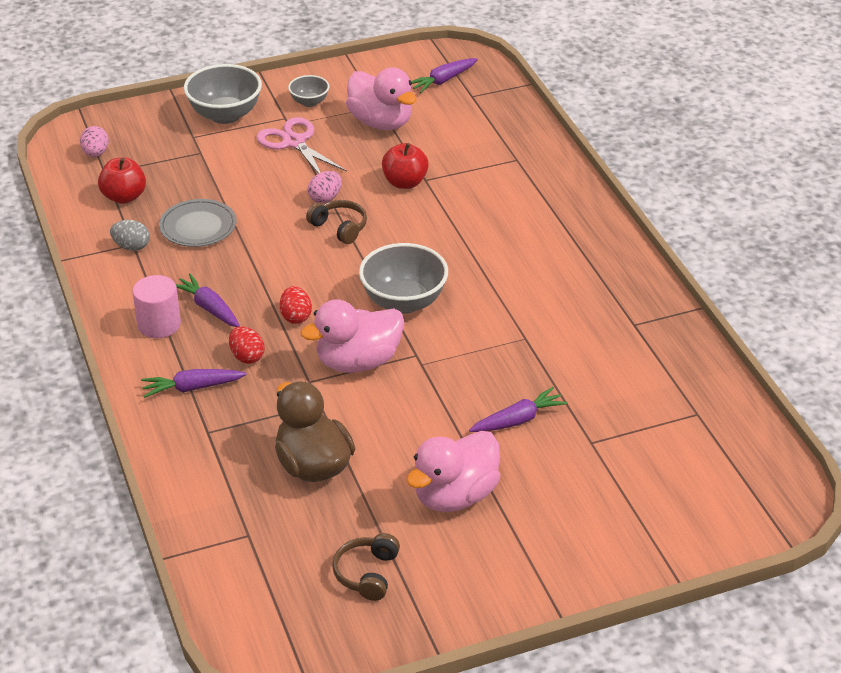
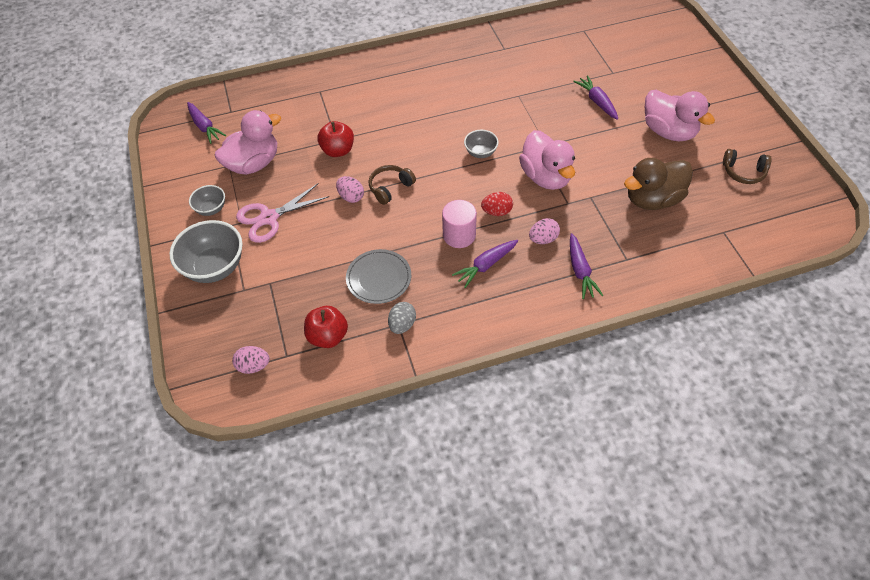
camera: 85 degrees left, 15 degrees up
pink cylinder [132,275,181,338] -> pink cylinder moved to [442,200,477,248]
red egg [229,326,264,364] -> pink egg [529,218,560,244]
grey bowl [359,243,448,314] -> grey bowl [464,130,499,158], size x0.54

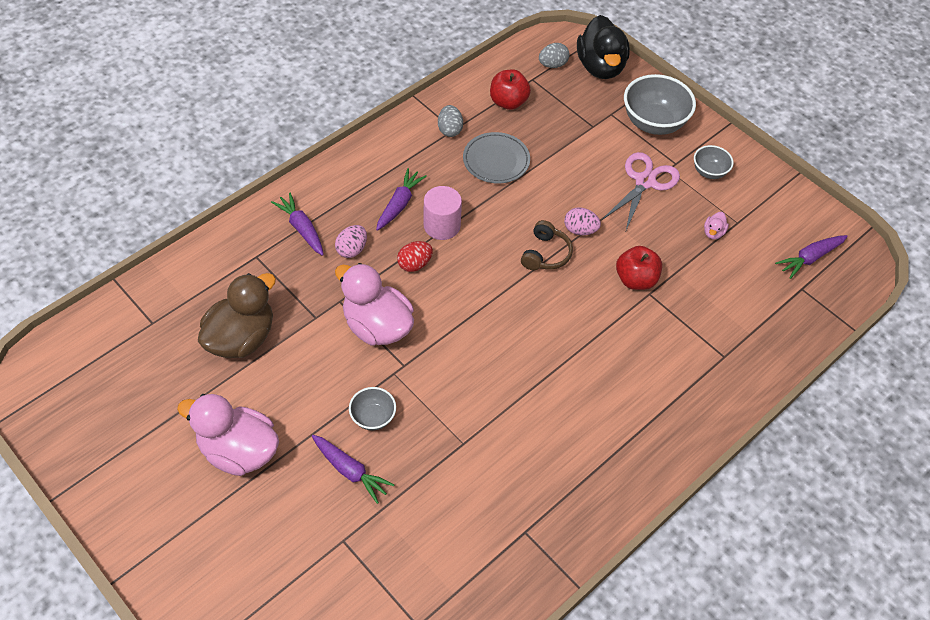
camera: 150 degrees right, 0 degrees up
purple carrot [187,102,226,144] -> purple carrot turned 60 degrees counterclockwise [775,235,848,279]
pink duck [215,110,281,175] -> pink duck [704,212,729,239], size x0.40
pink egg [232,346,270,374] -> grey egg [539,43,570,68]
grey bowl [464,130,499,158] -> grey bowl moved to [349,387,396,430]
brown headphones [723,149,772,184] -> none
none -> black duck [577,15,630,79]

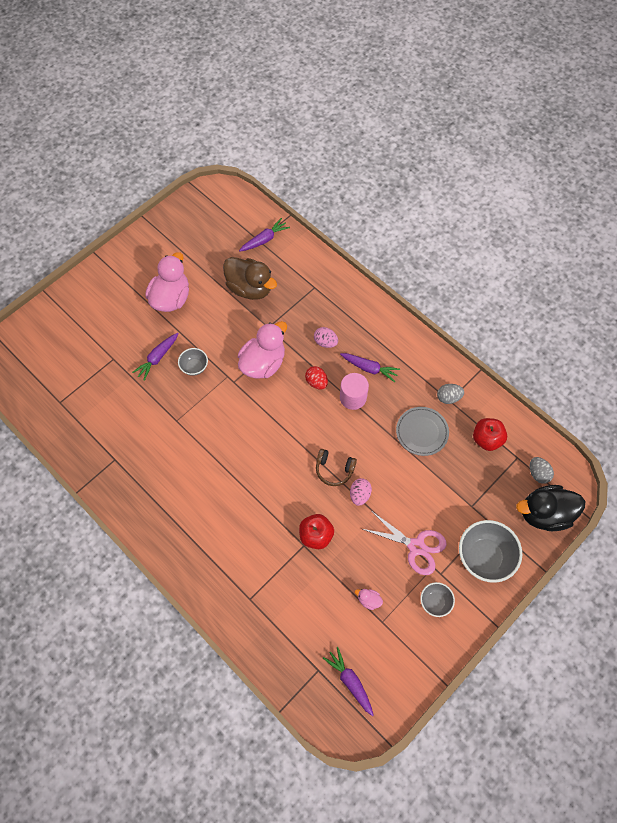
camera: 90 degrees right, 10 degrees up
purple carrot [271,193,324,256] -> purple carrot moved to [239,218,290,251]

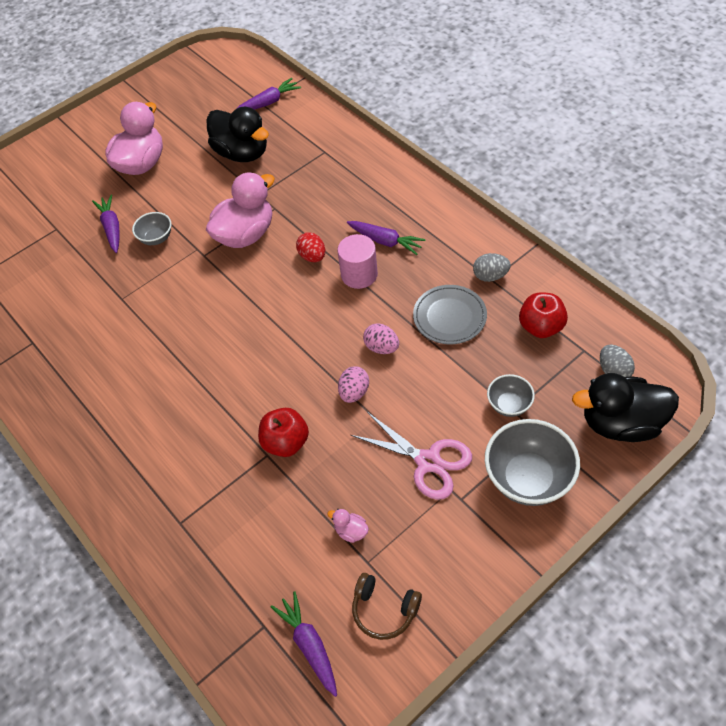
camera: 10 degrees right, 10 degrees down
purple carrot [132,333,179,381] -> purple carrot turned 120 degrees clockwise [92,195,120,253]
brown duck [223,257,277,300] -> black duck [206,107,269,162]
pink egg [314,327,338,348] -> pink egg moved to [363,323,399,354]
brown headphones [316,449,357,486] -> brown headphones moved to [352,573,422,640]
grey bowl [420,582,455,617] -> grey bowl moved to [487,374,535,417]

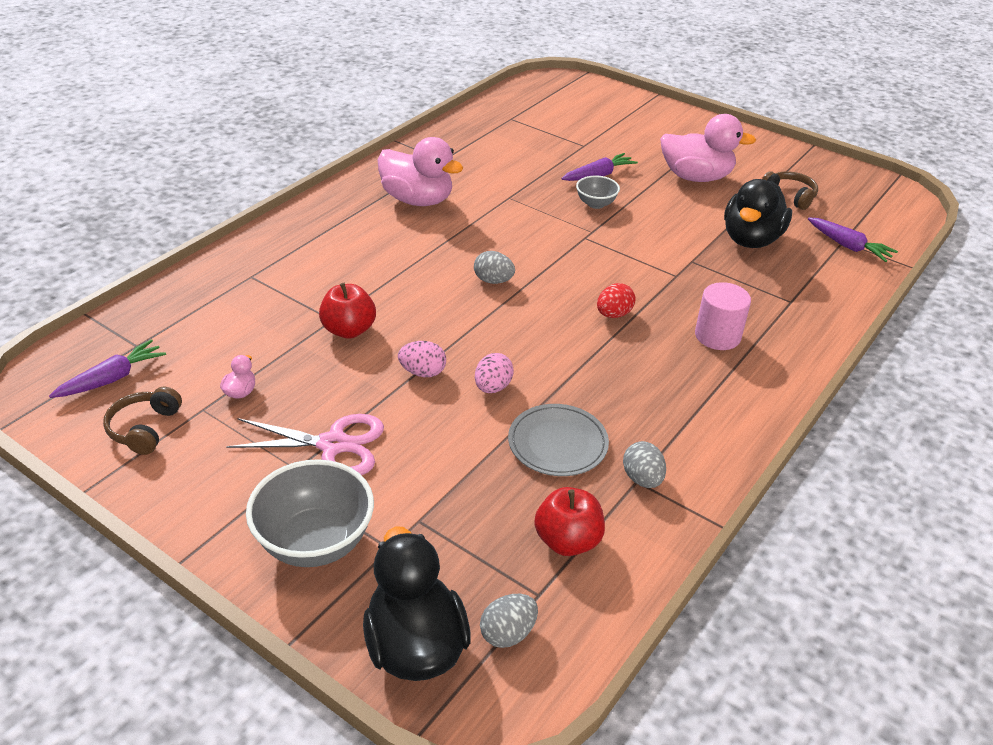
camera: 70 degrees right, 15 degrees down
pink duck [206,172,275,248] -> pink duck moved to [378,137,463,206]
pink cylinder [337,234,378,289] -> pink cylinder moved to [695,282,751,350]
purple carrot [347,221,426,255] -> none
pink scissors [351,412,472,500] -> pink scissors turned 105 degrees counterclockwise [226,414,384,475]
grey bowl [487,374,535,417] -> none
none -> grey egg [474,251,515,284]
none -> brown headphones [762,171,818,210]

